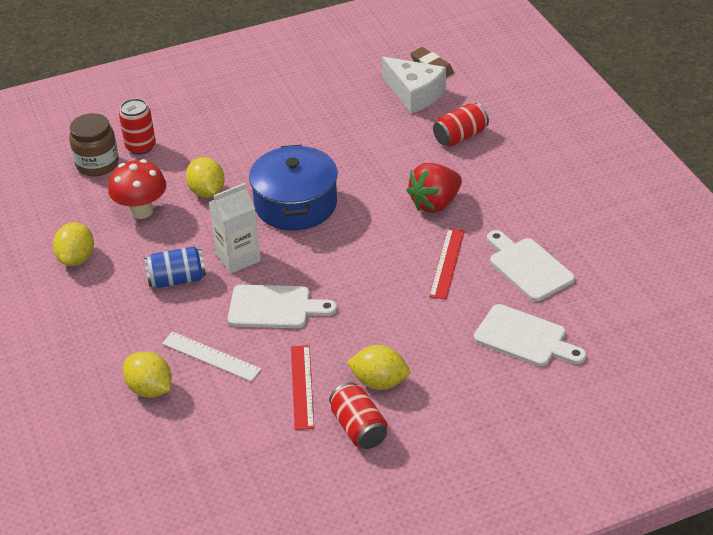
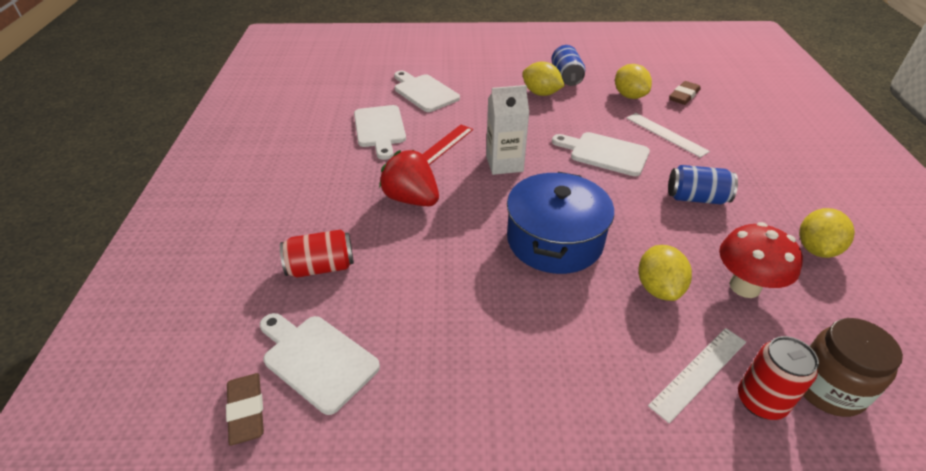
camera: 160 degrees left, 0 degrees up
yellow lemon [123,351,172,398] -> yellow lemon moved to [615,64,652,99]
white carton [209,183,261,273] -> white carton moved to [486,85,529,175]
red ruler [291,345,314,430] -> none
red can [329,382,387,449] -> blue can [551,45,585,86]
white cheese [382,57,446,113] -> white cutting board [260,313,380,415]
red strawberry [406,163,462,213] -> red strawberry turned 120 degrees counterclockwise [379,150,439,206]
none -> white ruler [648,328,746,423]
none -> brown eraser [669,81,700,105]

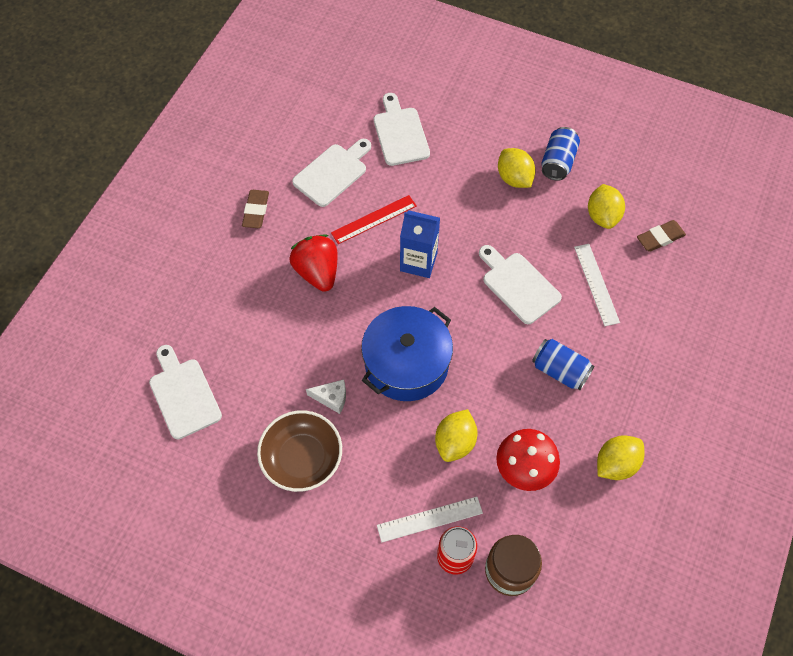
camera: 25 degrees right, 20 degrees up
brown eraser [226,373,264,446] -> brown eraser moved to [242,190,269,228]
red can [280,229,354,278] -> none
white cutting board [354,105,406,160] -> white cutting board turned 150 degrees counterclockwise [292,139,371,207]
white carton [486,85,529,175] -> blue carton [400,211,440,278]
none -> brown bowl [257,410,342,492]
none -> white cheese [306,379,346,414]

